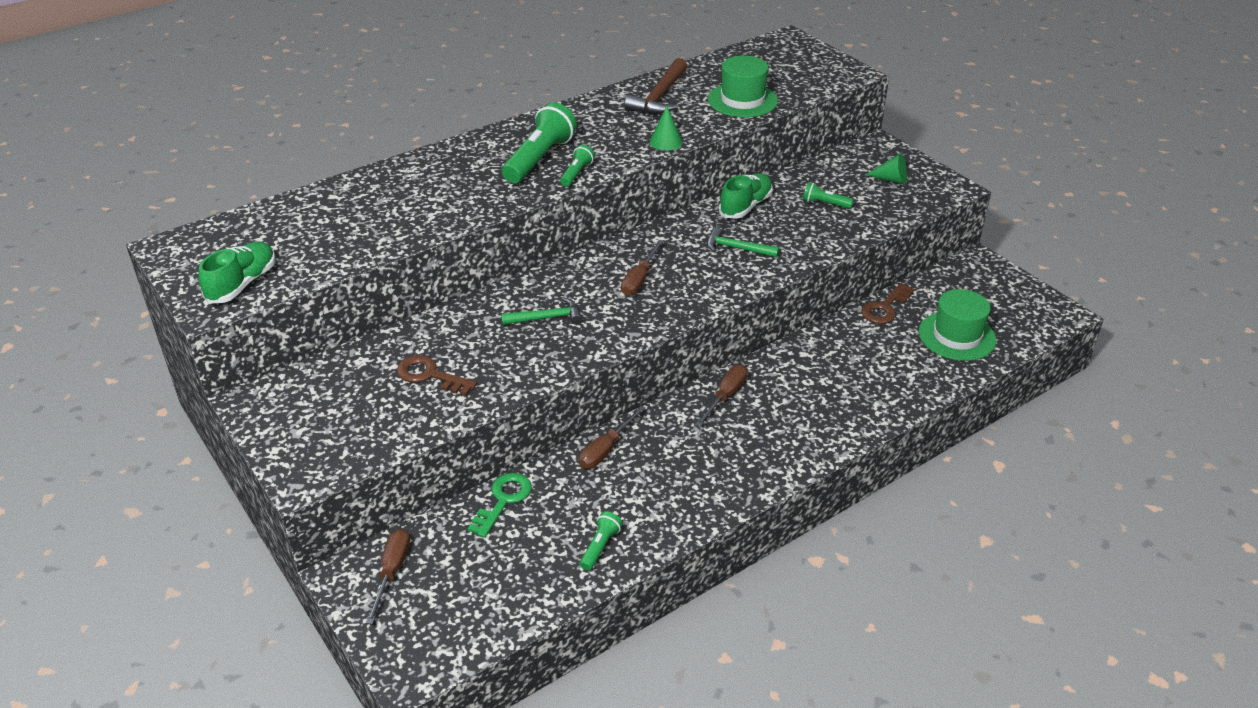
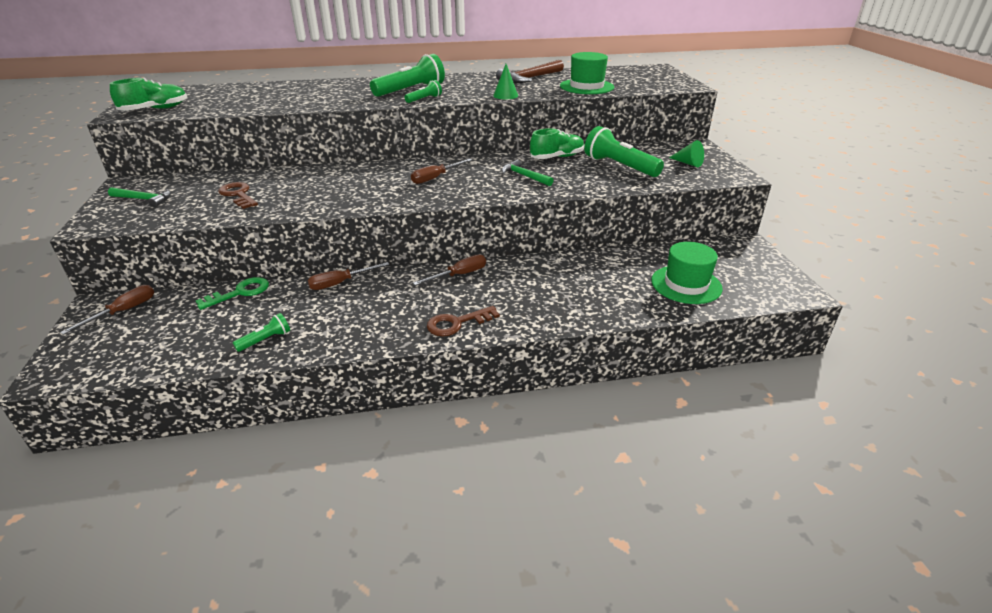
camera: 25 degrees right, 5 degrees down
green hammer [501,298,582,325] -> green hammer moved to [108,187,171,207]
green flashlight [803,182,854,209] -> green flashlight [584,126,664,177], size x2.00
brown key [861,283,914,324] -> brown key moved to [427,306,500,336]

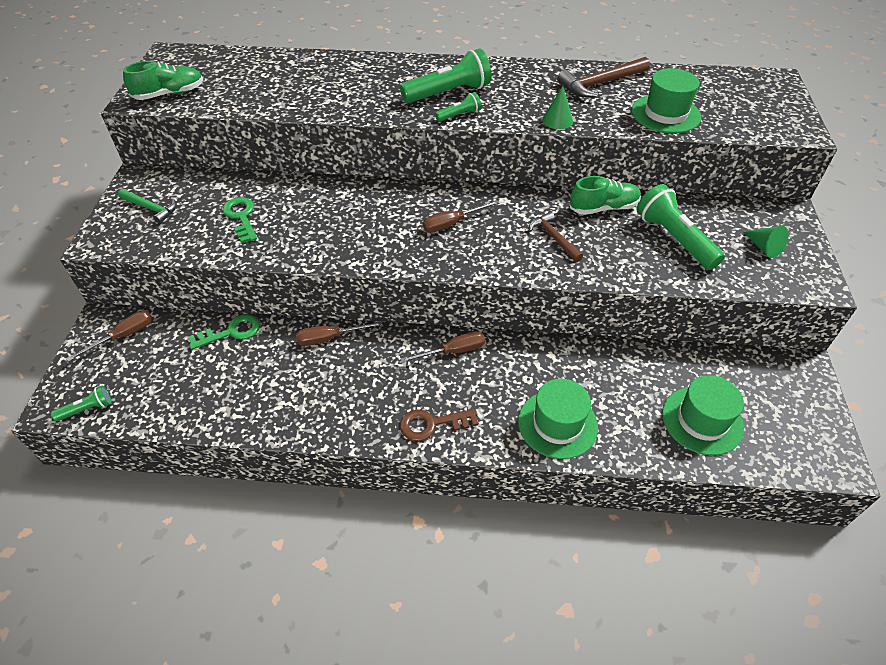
camera: 15 degrees right, 15 degrees up
brown key [218,182,258,209] -> green key [222,197,257,243]
green flashlight [233,313,290,352] -> green flashlight moved to [51,386,112,422]
green hammer [502,160,554,186] -> brown hammer [529,212,583,262]
none -> green hat [518,379,598,459]

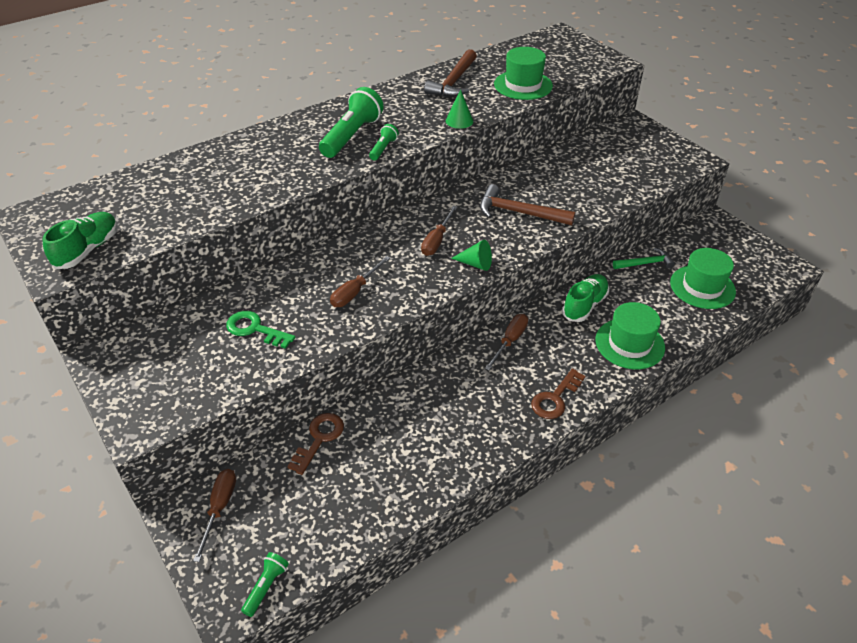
camera: 40 degrees left, 5 degrees down
green hammer [118,189,177,224] -> green hammer moved to [613,248,675,269]
green key [189,314,260,350] -> brown key [287,413,344,475]
brown screwdriver [296,321,383,346] -> brown screwdriver moved to [330,256,390,307]
brown hammer [529,212,583,262] -> brown hammer [480,184,576,225], size x1.55
green shoe [570,176,641,215] -> green shoe moved to [562,274,609,322]
green flashlight [637,184,725,270] -> none
green cone [743,226,789,258] -> green cone moved to [451,240,492,271]

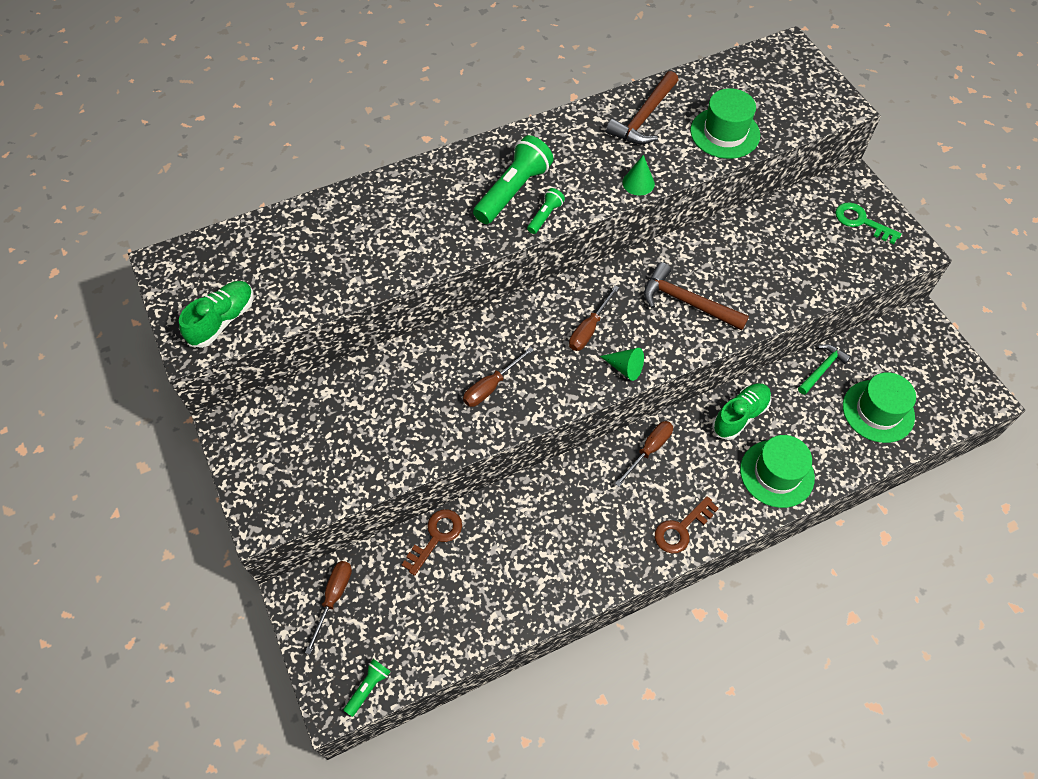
camera: 10 degrees right, 15 degrees up
green key [226,311,296,349] -> green key moved to [835,202,902,244]
green hammer [613,248,675,269] -> green hammer turned 45 degrees counterclockwise [798,344,851,395]

